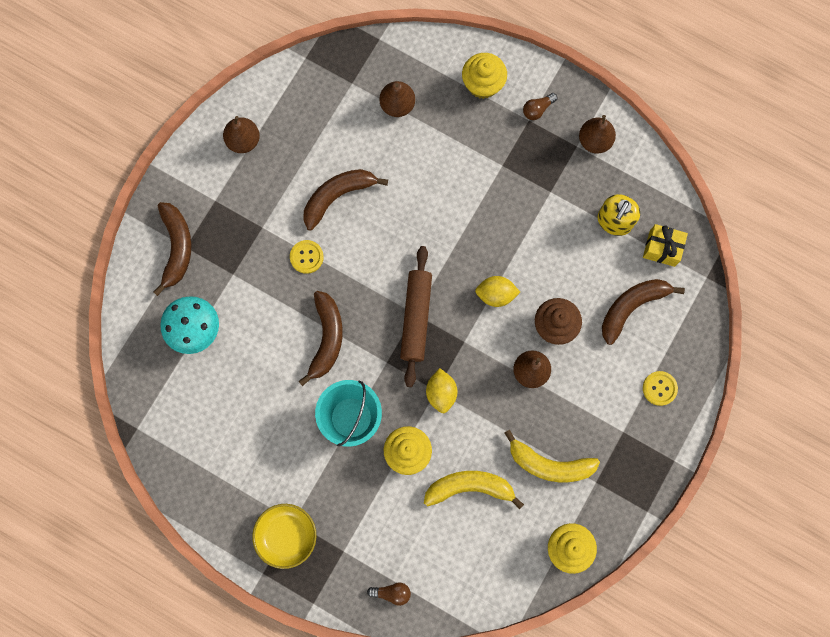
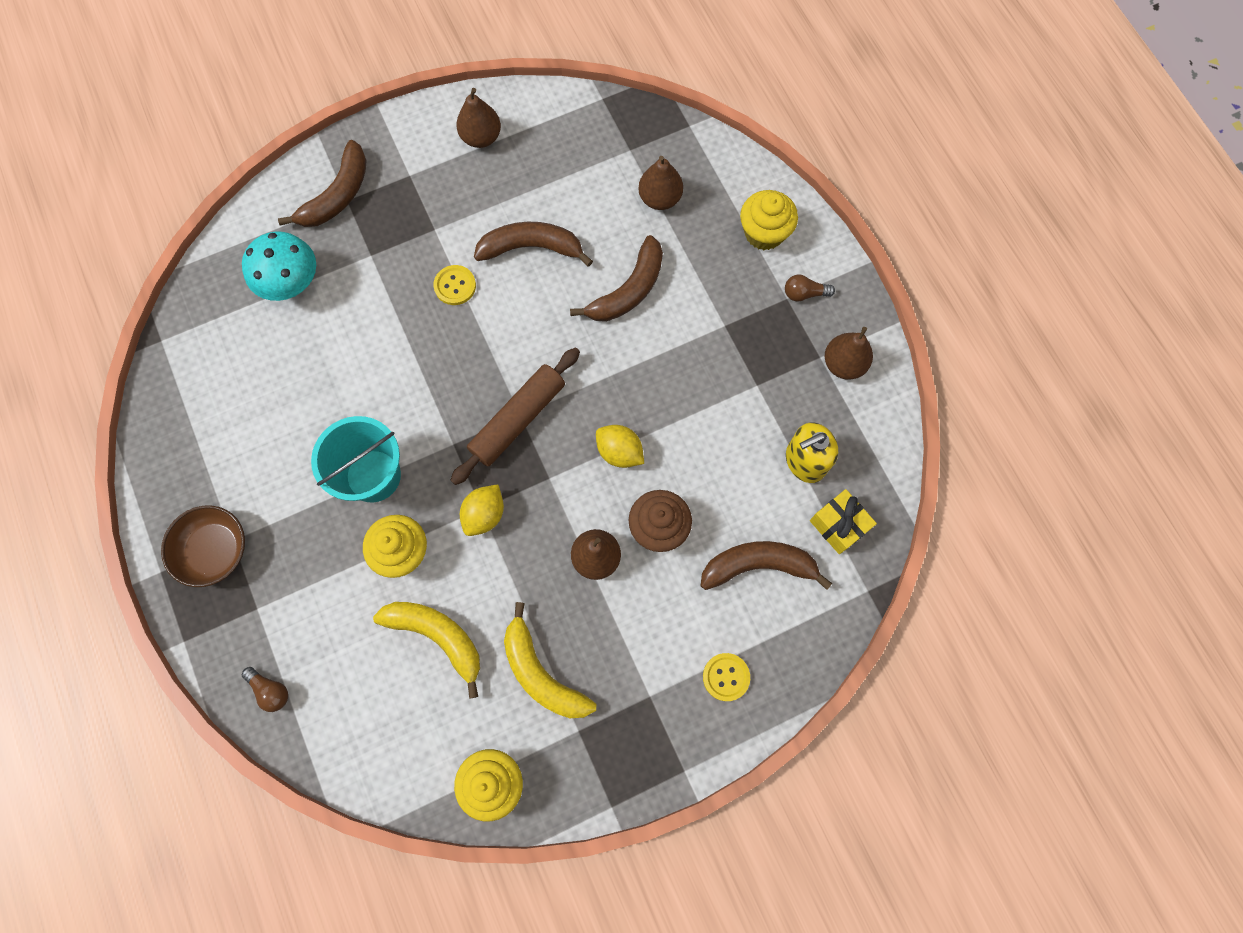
camera: 35 degrees right, 5 degrees down
yellow bowl [252,504,316,569] -> brown bowl [161,505,245,587]
brown banana [299,291,343,386] -> brown banana moved to [570,235,663,321]

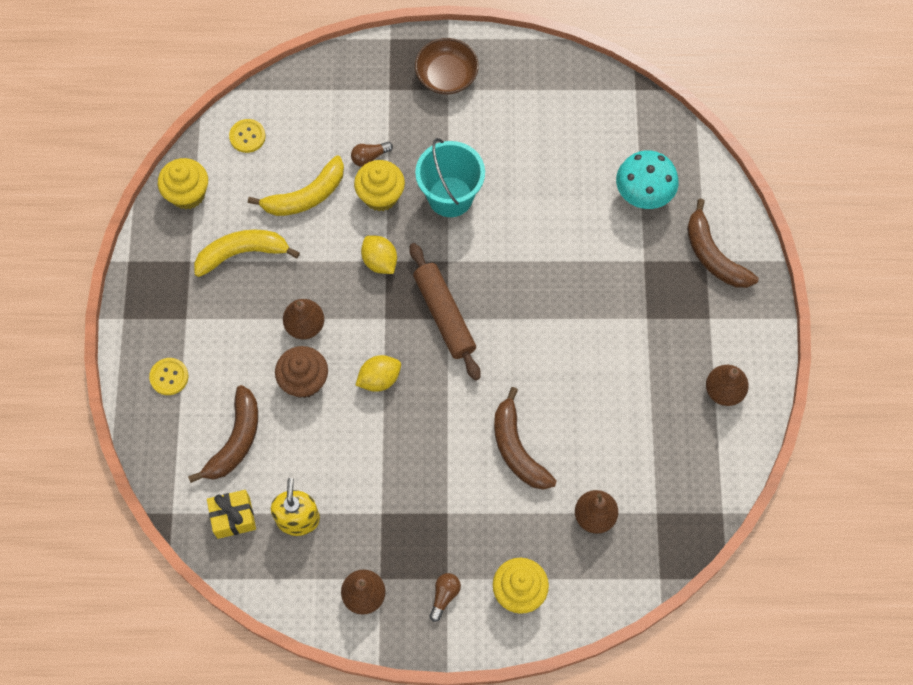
camera: 115 degrees right, 5 degrees down
brown light bulb [242,667,288,712] -> brown light bulb moved to [351,142,393,167]
yellow button [433,265,476,305] -> yellow button moved to [229,119,266,153]
brown banana [474,222,593,267] -> none

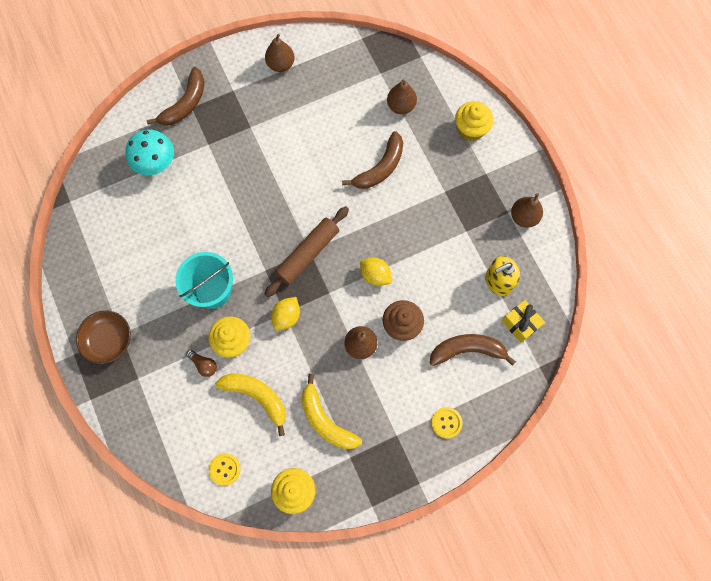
camera: 115 degrees left, 5 degrees up
brown light bulb [429,573,461,622] -> none

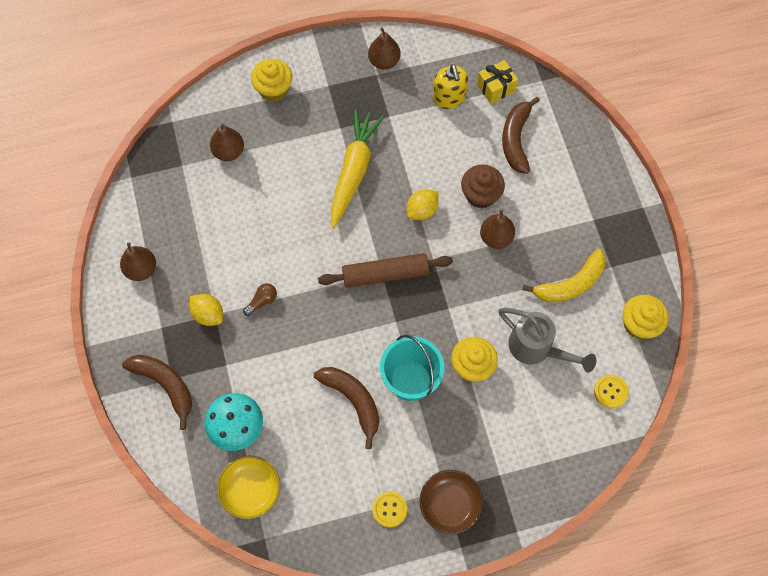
camera: 80 degrees left, 5 degrees down
brown light bulb [186,350,217,377] -> brown light bulb moved to [243,283,277,316]
yellow banana [215,373,286,436] -> grey watering can [499,308,596,372]
brown rolling pin [265,206,349,297] -> brown rolling pin turned 60 degrees counterclockwise [318,253,453,288]
yellow lemon [271,297,300,331] -> yellow lemon moved to [190,294,223,326]
brown banana [342,131,403,189] -> brown banana moved to [314,367,379,449]
yellow button [431,407,462,439] -> yellow button moved to [372,491,407,527]
none -> yellow bowl [217,456,280,519]
none -> yellow carrot [331,109,384,228]

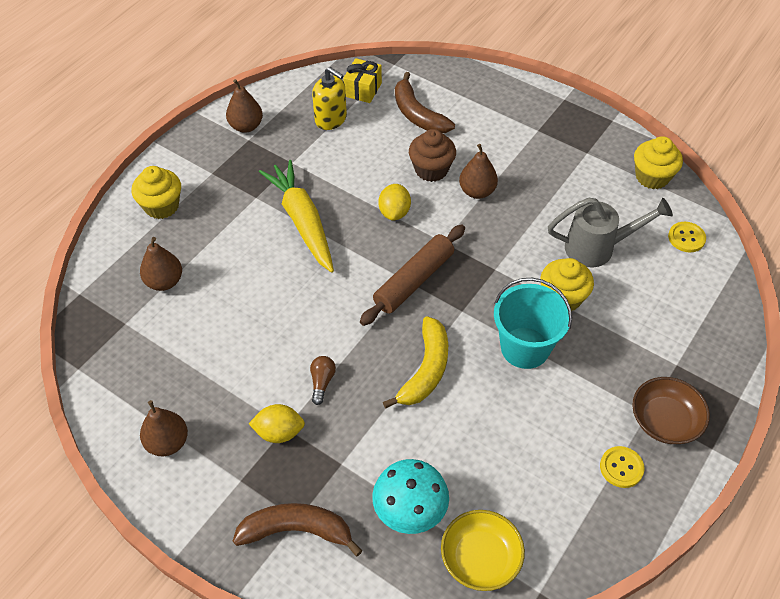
camera: 40 degrees left, 15 degrees down
brown banana [314,367,379,449] -> none
yellow banana [522,249,606,302] -> yellow banana moved to [383,316,448,408]

